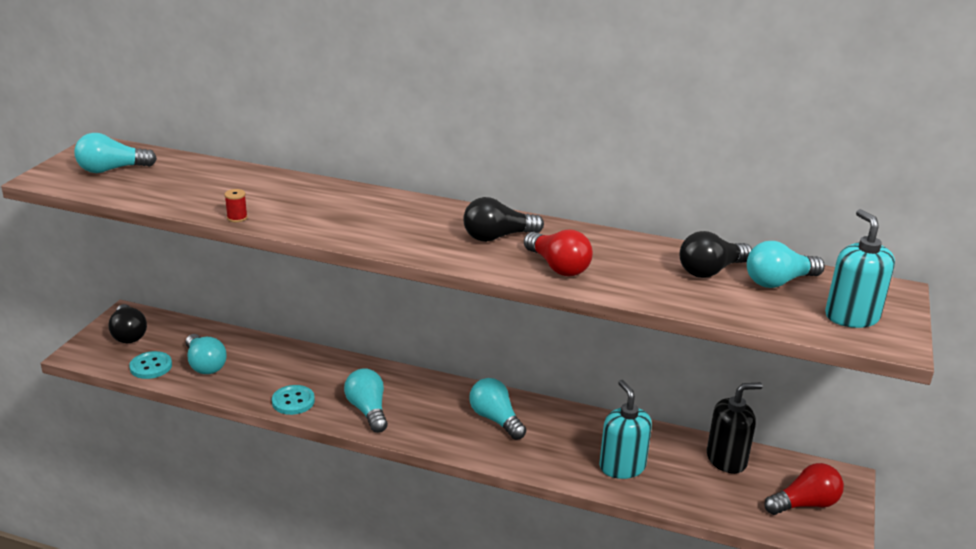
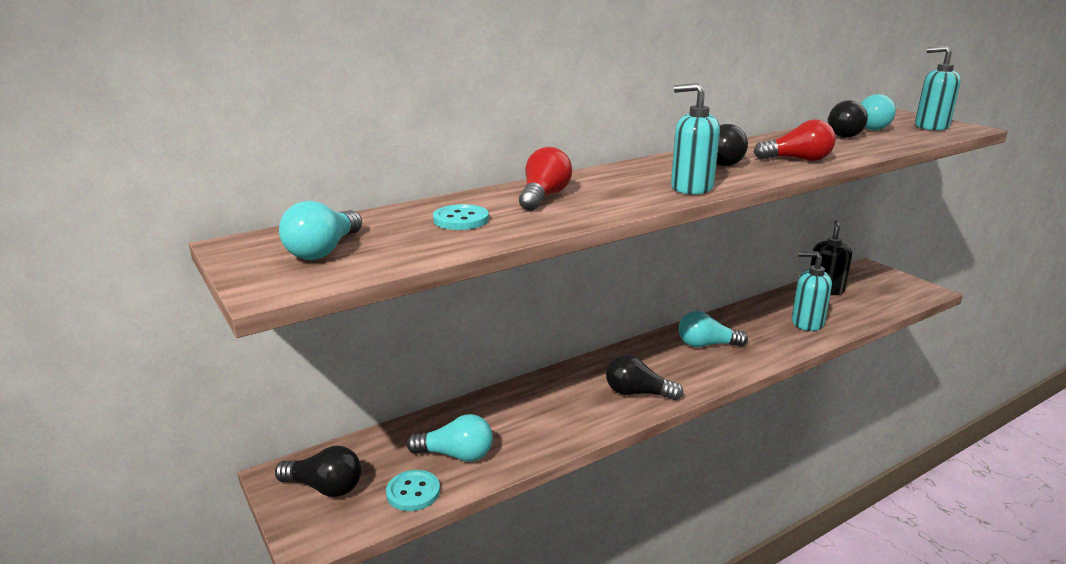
camera: 50 degrees left, 5 degrees down
red spool [224,189,248,222] -> none
turquoise button [272,385,315,415] -> turquoise button moved to [433,204,489,230]
turquoise light bulb [344,368,388,433] -> black light bulb [606,354,683,400]
red light bulb [764,463,844,515] -> red light bulb moved to [519,147,572,211]
none -> turquoise soap dispenser [671,83,720,195]

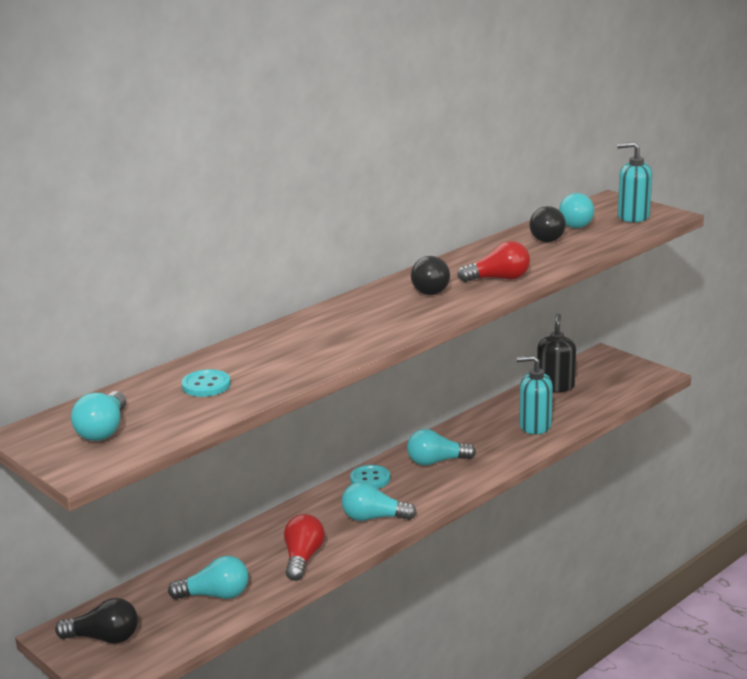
camera: 10 degrees left, 0 degrees up
turquoise button [386,470,440,511] -> turquoise button moved to [350,465,390,489]
red light bulb [519,147,572,211] -> red light bulb moved to [284,514,325,581]
black light bulb [606,354,683,400] -> turquoise light bulb [342,482,417,521]
turquoise soap dispenser [671,83,720,195] -> none

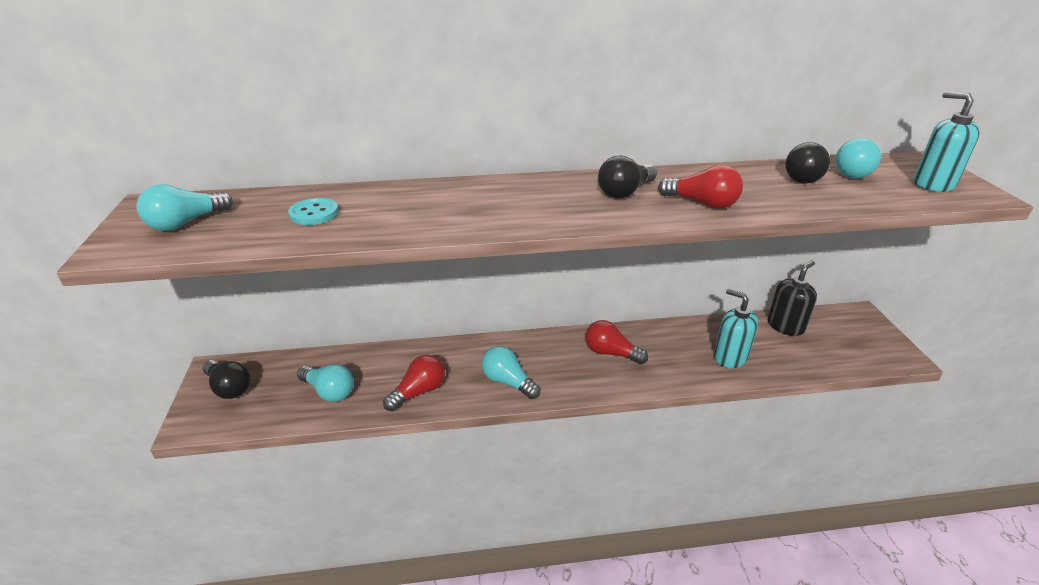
camera: 35 degrees right, 10 degrees up
turquoise button [350,465,390,489] -> none
turquoise light bulb [407,429,476,466] -> red light bulb [585,320,648,365]

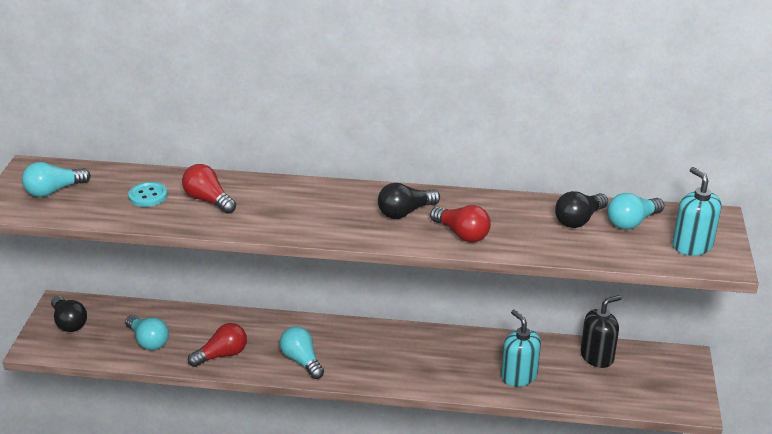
camera: 15 degrees right, 0 degrees up
red light bulb [585,320,648,365] -> red light bulb moved to [182,164,236,214]

